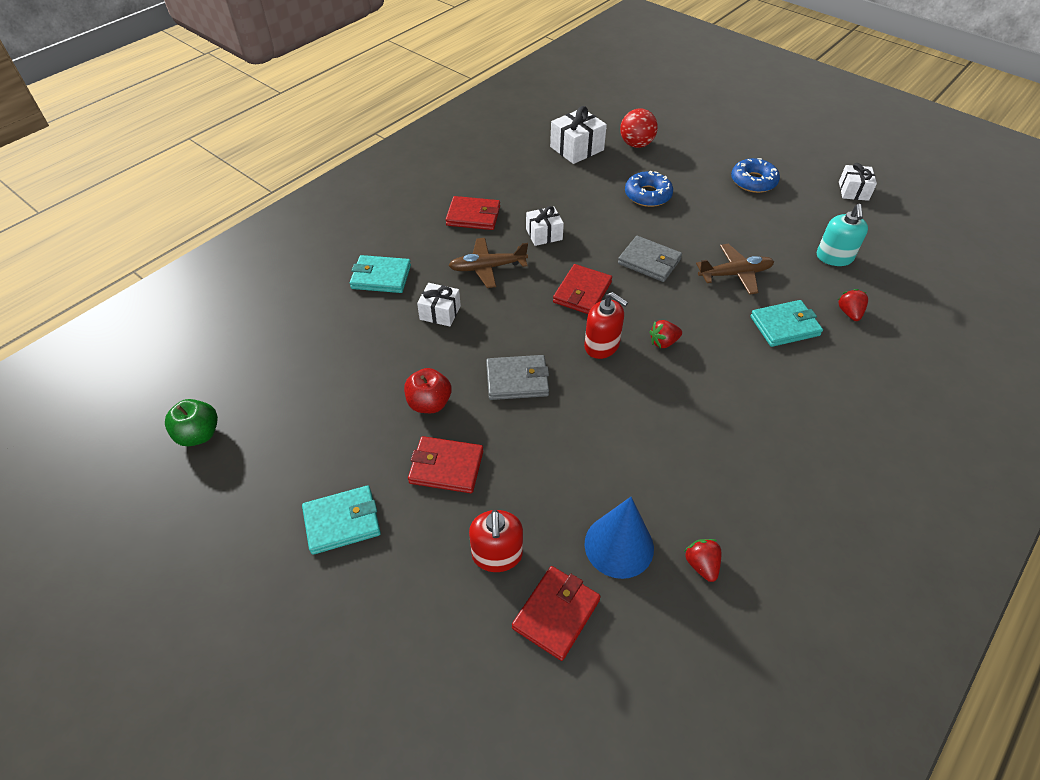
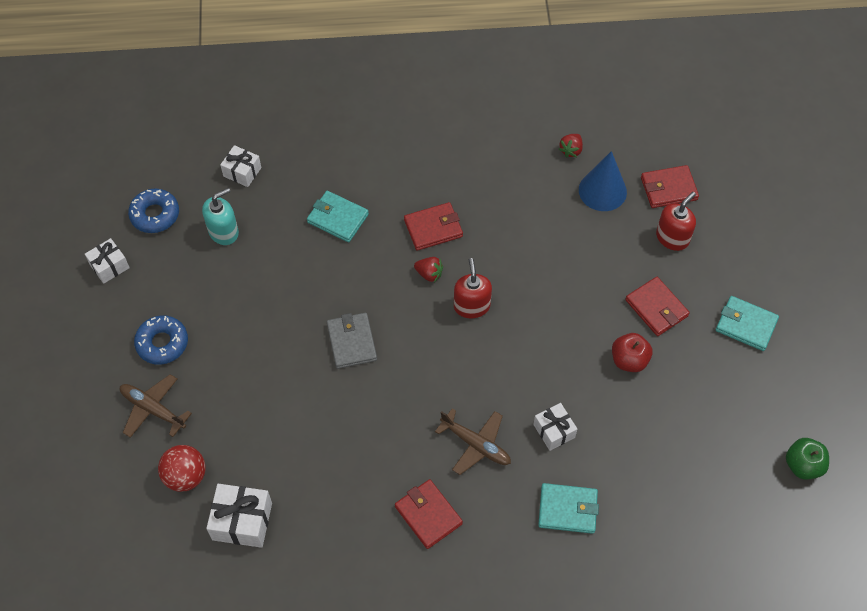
camera: 135 degrees left, 10 degrees up
turquoise wallet [350,255,411,293] -> turquoise wallet turned 45 degrees counterclockwise [538,483,599,534]
grey wallet [486,355,549,400] -> none
white gift [526,206,564,246] -> white gift moved to [220,145,261,187]
red wallet [553,264,612,314] -> red wallet moved to [404,202,463,251]
blue donut [625,171,673,207] -> blue donut moved to [128,189,179,233]
brown plane [696,244,774,295] -> brown plane moved to [120,374,192,438]
red strawberry [838,289,868,321] -> none

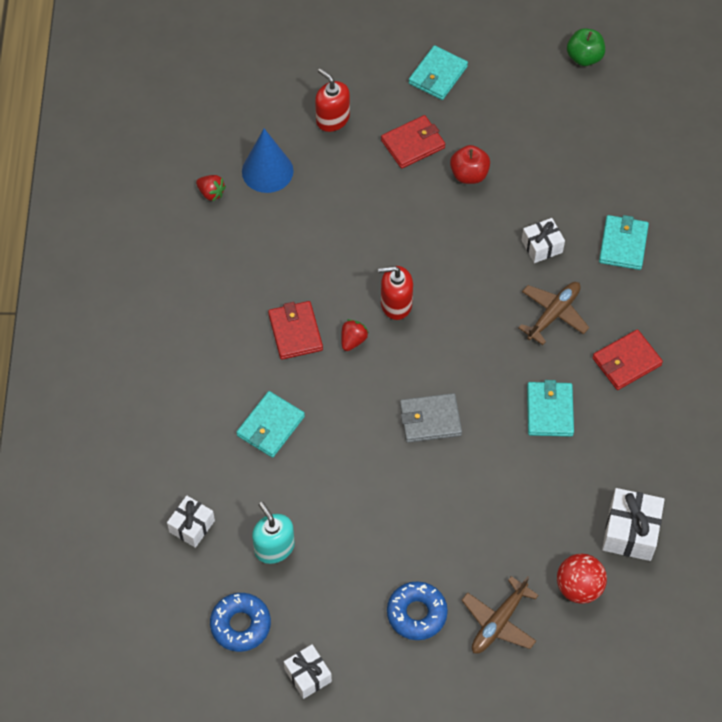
camera: 85 degrees left, 0 degrees up
red wallet [641,165,699,208] -> none
none -> turquoise wallet [527,380,574,437]

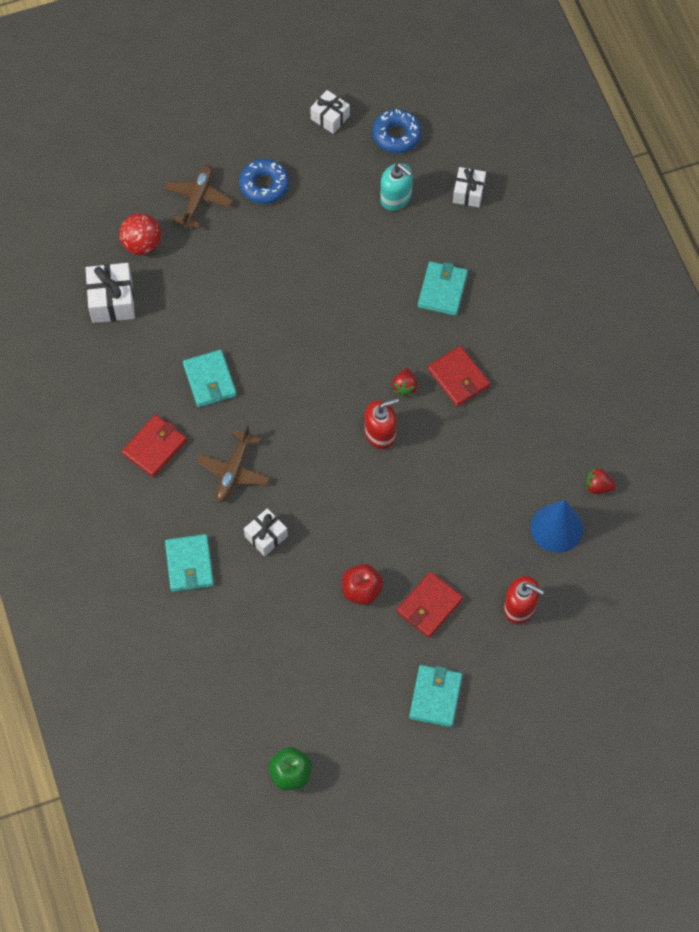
camera: 160 degrees right, 5 degrees up
grey wallet [400,393,462,443] -> none

